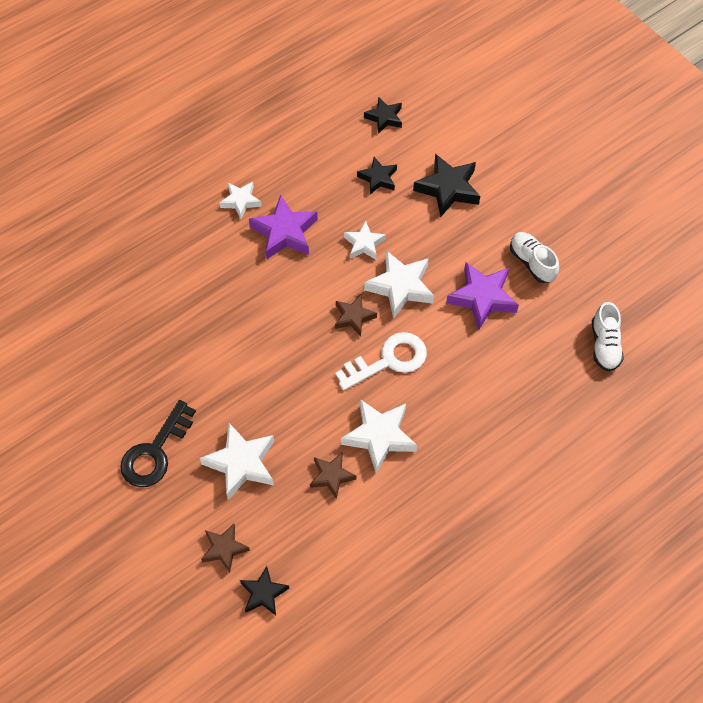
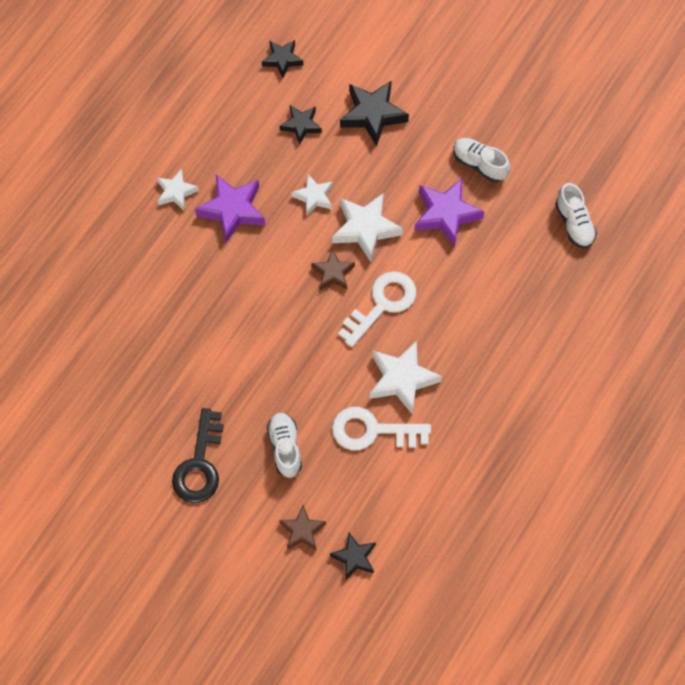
camera: 20 degrees left, 5 degrees up
white star [200,423,274,500] -> white shoe [267,413,302,478]
brown star [310,453,356,499] -> white key [332,407,431,450]

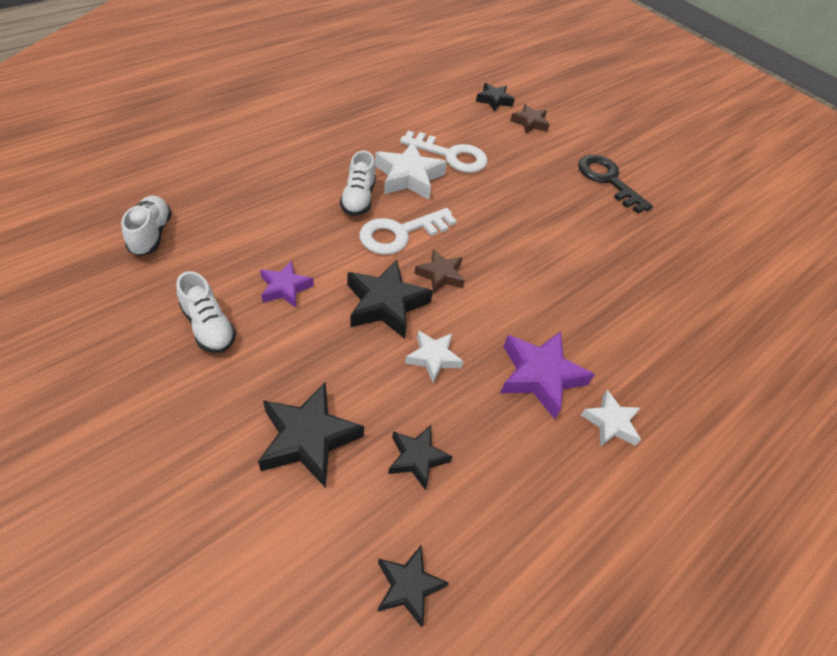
camera: 170 degrees left, 15 degrees down
black key [172,408,224,503] -> black key turned 60 degrees counterclockwise [578,155,653,213]
white shoe [267,413,302,478] -> white shoe moved to [340,151,376,216]
white star [332,193,403,262] -> black star [347,259,433,339]
purple star [414,178,484,247] -> purple star [260,260,314,308], size x0.61

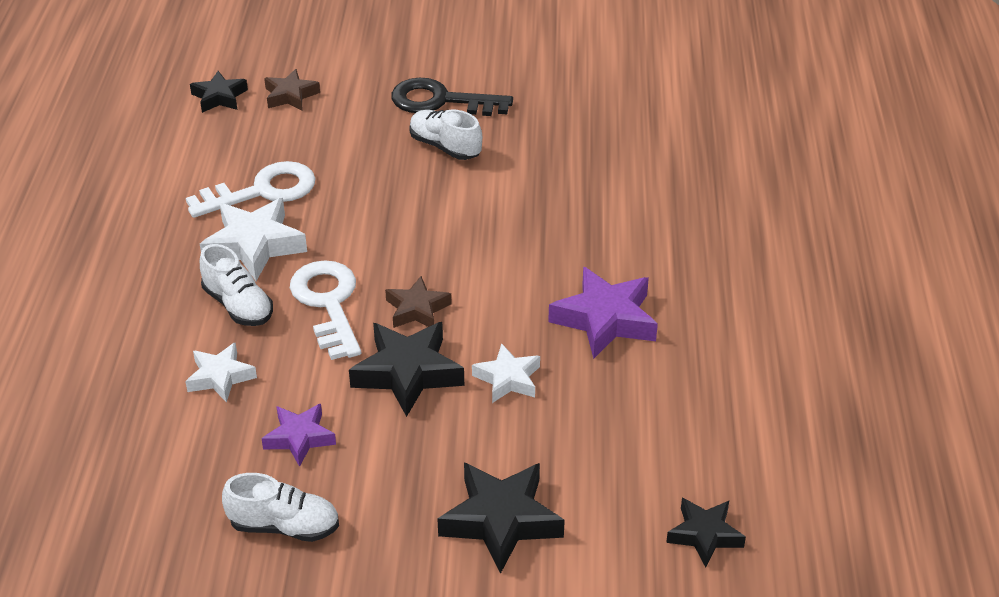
camera: 40 degrees left, 10 degrees down
white shoe [121,196,172,256] -> white shoe moved to [409,109,482,160]
white key [360,208,457,255] -> white key turned 150 degrees clockwise [290,260,361,360]
black star [388,425,453,490] -> none
white star [581,390,641,447] -> white star moved to [185,343,257,403]

